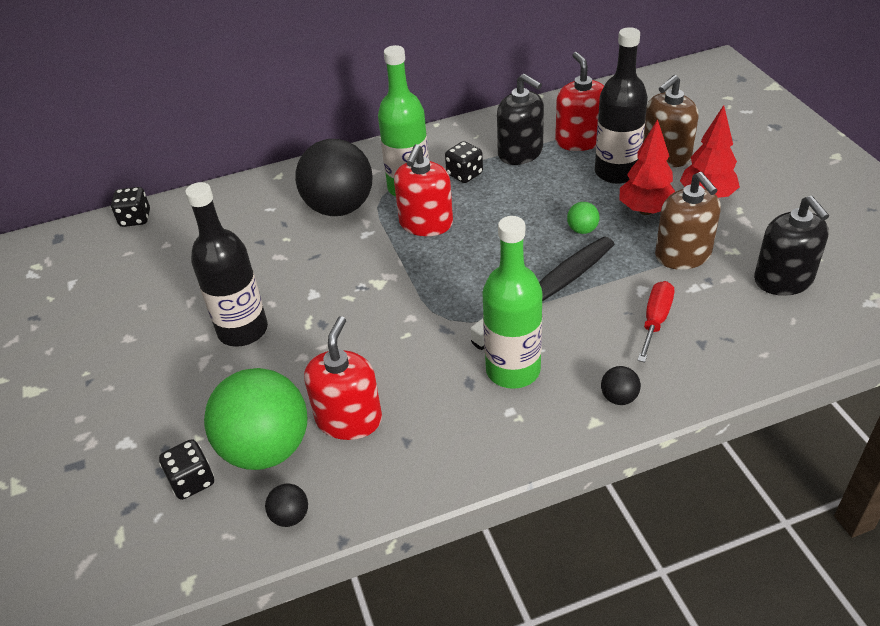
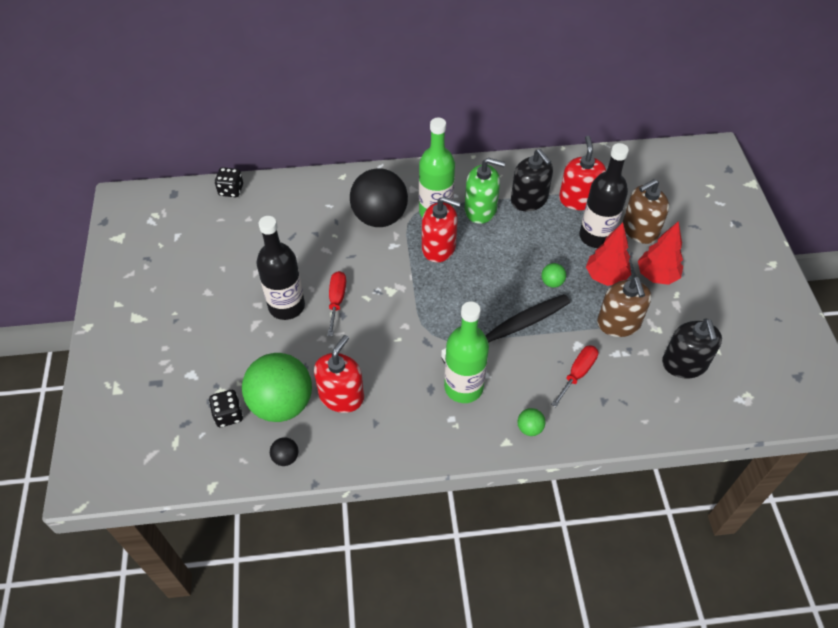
camera: 10 degrees right, 10 degrees up
red soap dispenser [394,144,453,236] -> red soap dispenser turned 105 degrees counterclockwise [422,197,461,262]
black dice [445,141,483,183] -> green soap dispenser [464,158,505,224]
black ball [601,366,641,405] -> green ball [517,408,545,436]
none -> red screwdriver [327,271,346,336]

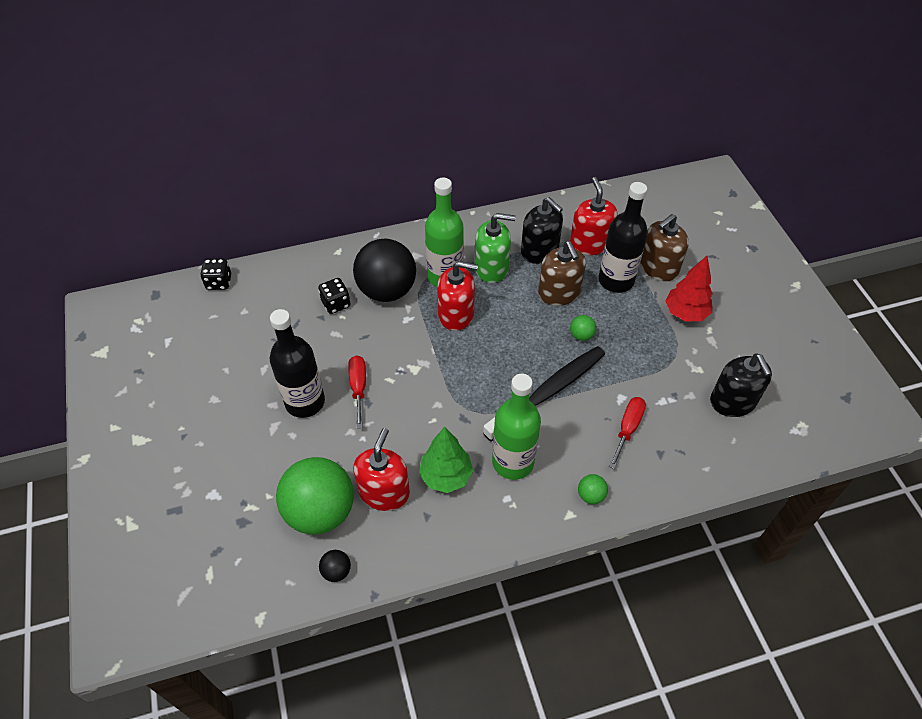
camera: 10 degrees left, 0 degrees up
black dice [209,390,243,427] -> black dice moved to [318,278,350,314]
red tree [586,223,631,286] -> none
brown soap dispenser [597,276,652,337] -> brown soap dispenser moved to [538,241,586,306]
none -> green tree [419,427,473,493]

